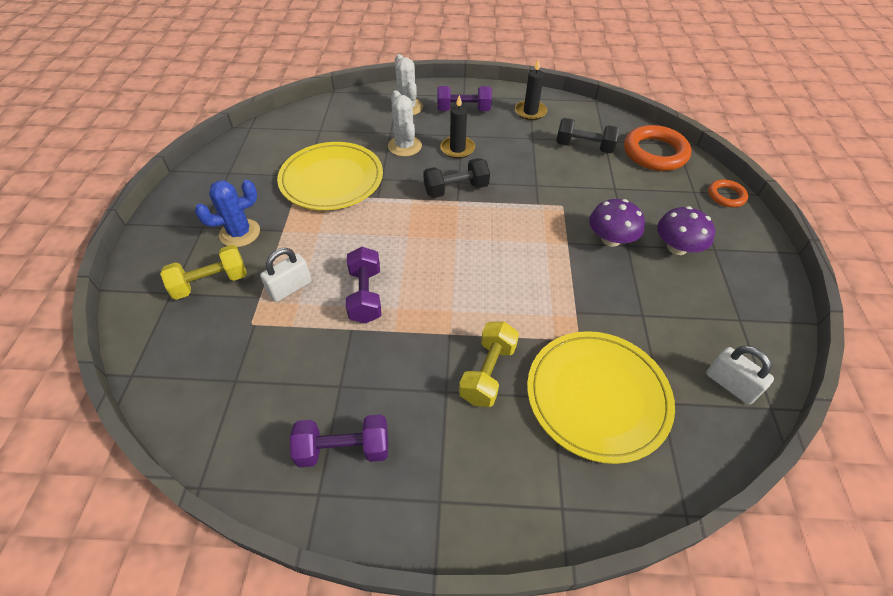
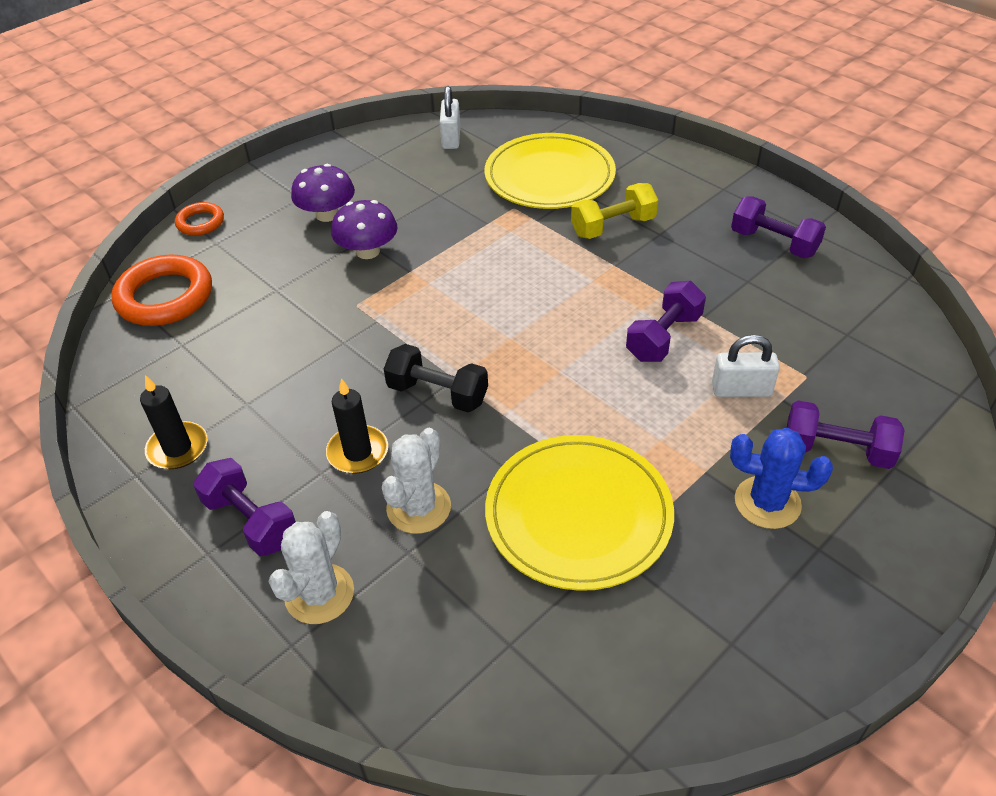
camera: 135 degrees left, 5 degrees down
yellow dumbbell [160,245,247,300] -> purple dumbbell [787,400,905,469]
black dumbbell [556,118,620,153] -> none

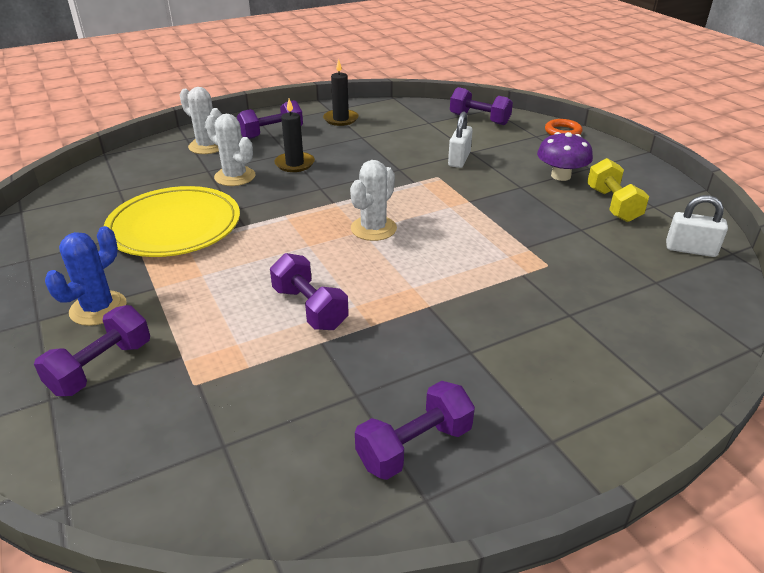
camera: 105 degrees right, 10 degrees down
orange ring [111,255,212,326] -> purple dumbbell [450,87,513,125]
purple mushroom [331,200,398,259] -> none
black dumbbell [384,344,488,412] -> none
yellow plate [484,133,616,209] -> none
yellow dumbbell [571,183,658,239] -> yellow dumbbell moved to [587,158,649,222]
white padlock [712,335,780,397] -> white padlock moved to [448,111,473,168]
none -> white cactus [350,160,397,241]

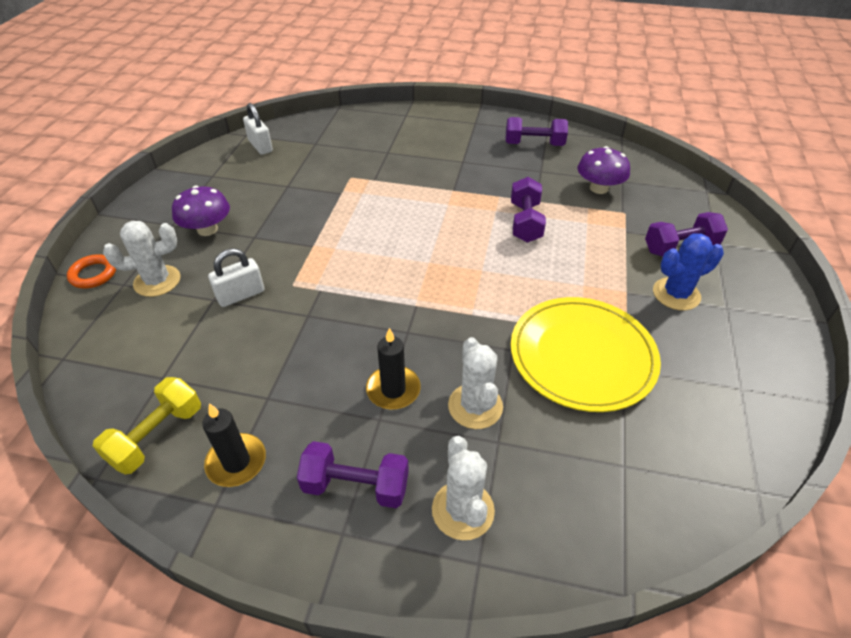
camera: 140 degrees left, 10 degrees up
white cactus [350,160,397,241] -> white cactus moved to [103,221,181,297]
purple dumbbell [450,87,513,125] -> none
yellow dumbbell [587,158,649,222] -> yellow dumbbell moved to [93,377,201,475]
none -> purple mushroom [578,146,630,194]

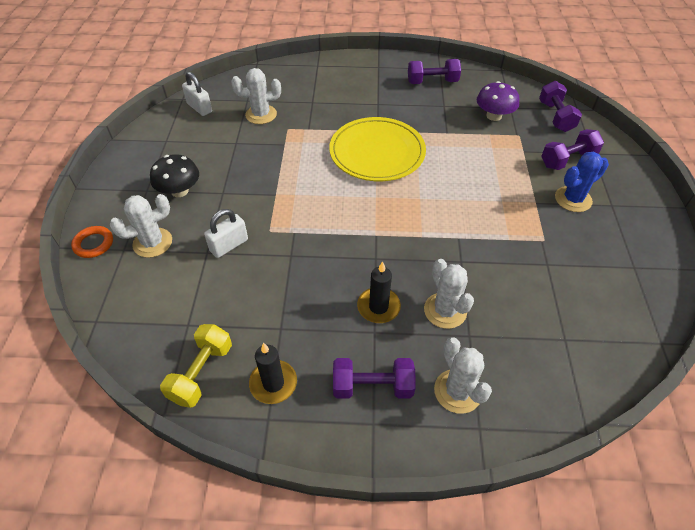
camera: 10 degrees left, 5 degrees up
purple mushroom [172,186,230,236] -> black mushroom [150,154,199,197]
yellow plate [510,297,661,412] -> yellow plate moved to [329,117,426,181]
purple dumbbell [511,177,546,243] -> purple dumbbell moved to [539,81,582,132]
none -> white cactus [231,68,281,124]

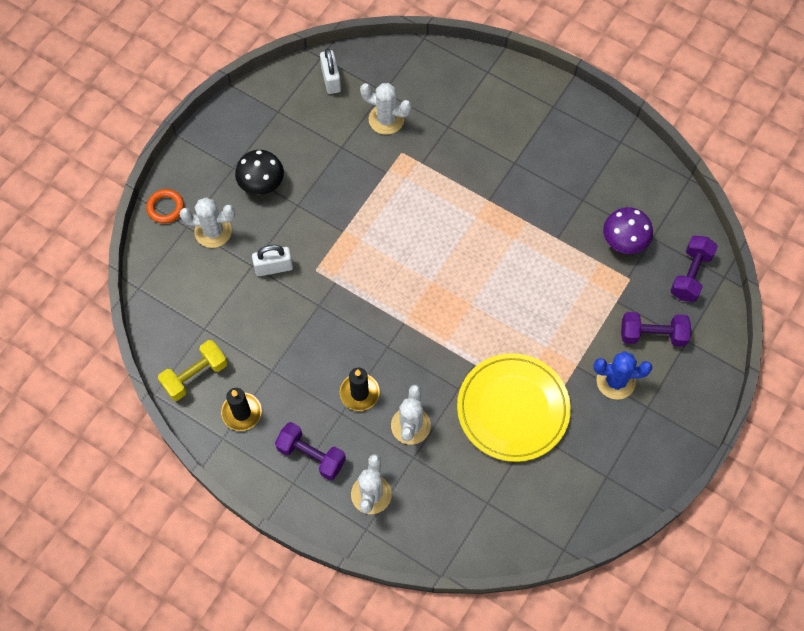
camera: 30 degrees right, 15 degrees up
yellow plate [329,117,426,181] -> yellow plate moved to [457,353,571,462]
purple dumbbell [408,59,461,84] -> none

